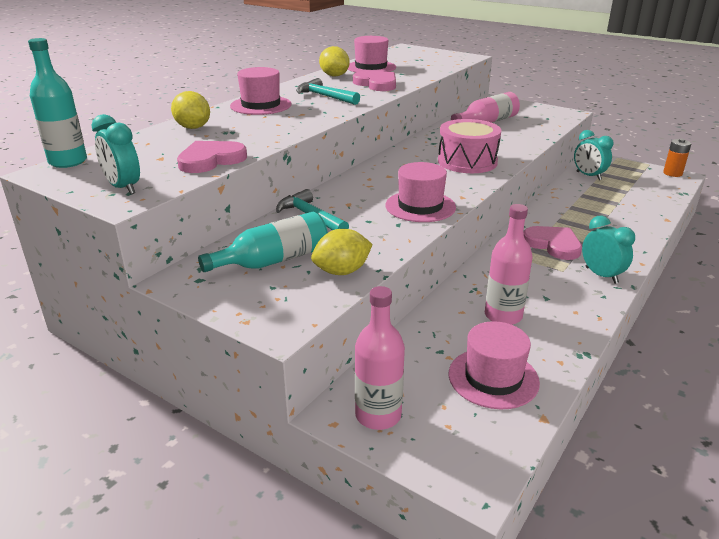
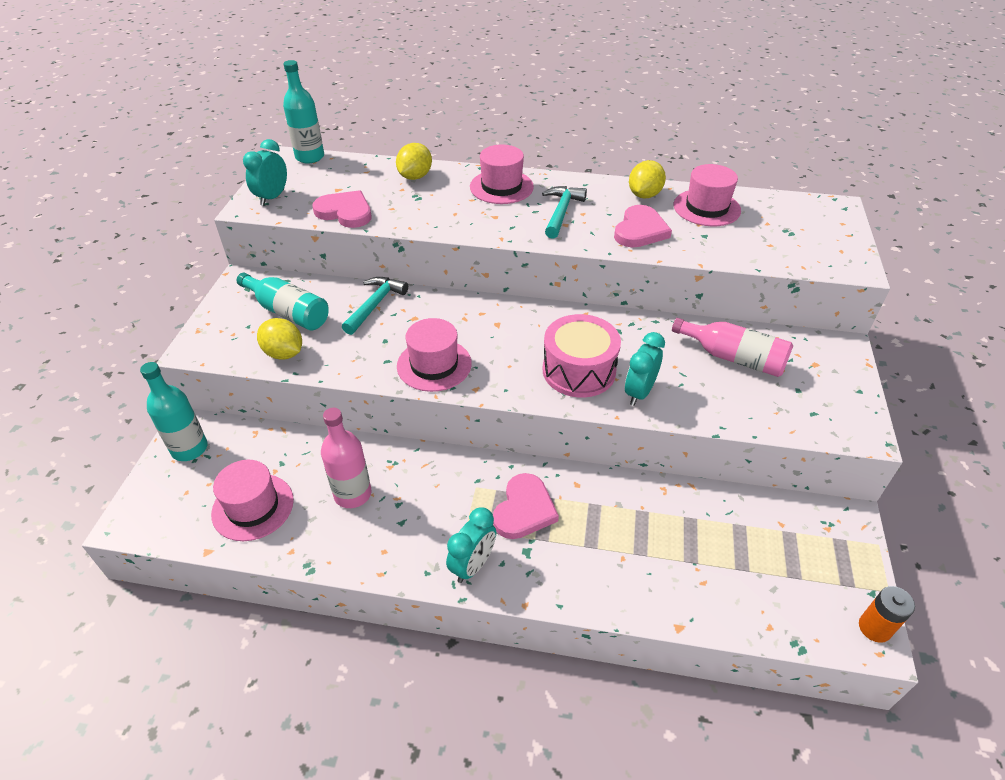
camera: 65 degrees right, 15 degrees up
pink bottle [355,286,405,430] -> turquoise bottle [140,362,208,461]
turquoise clock [574,130,614,180] -> turquoise clock moved to [625,332,665,406]

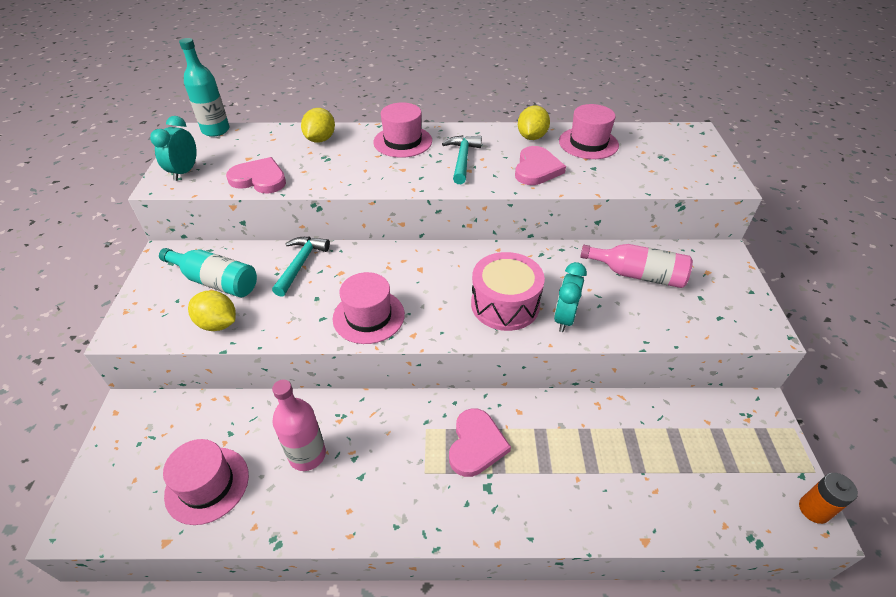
camera: 10 degrees left, 0 degrees up
turquoise bottle [140,362,208,461] -> none
turquoise clock [446,507,496,583] -> none

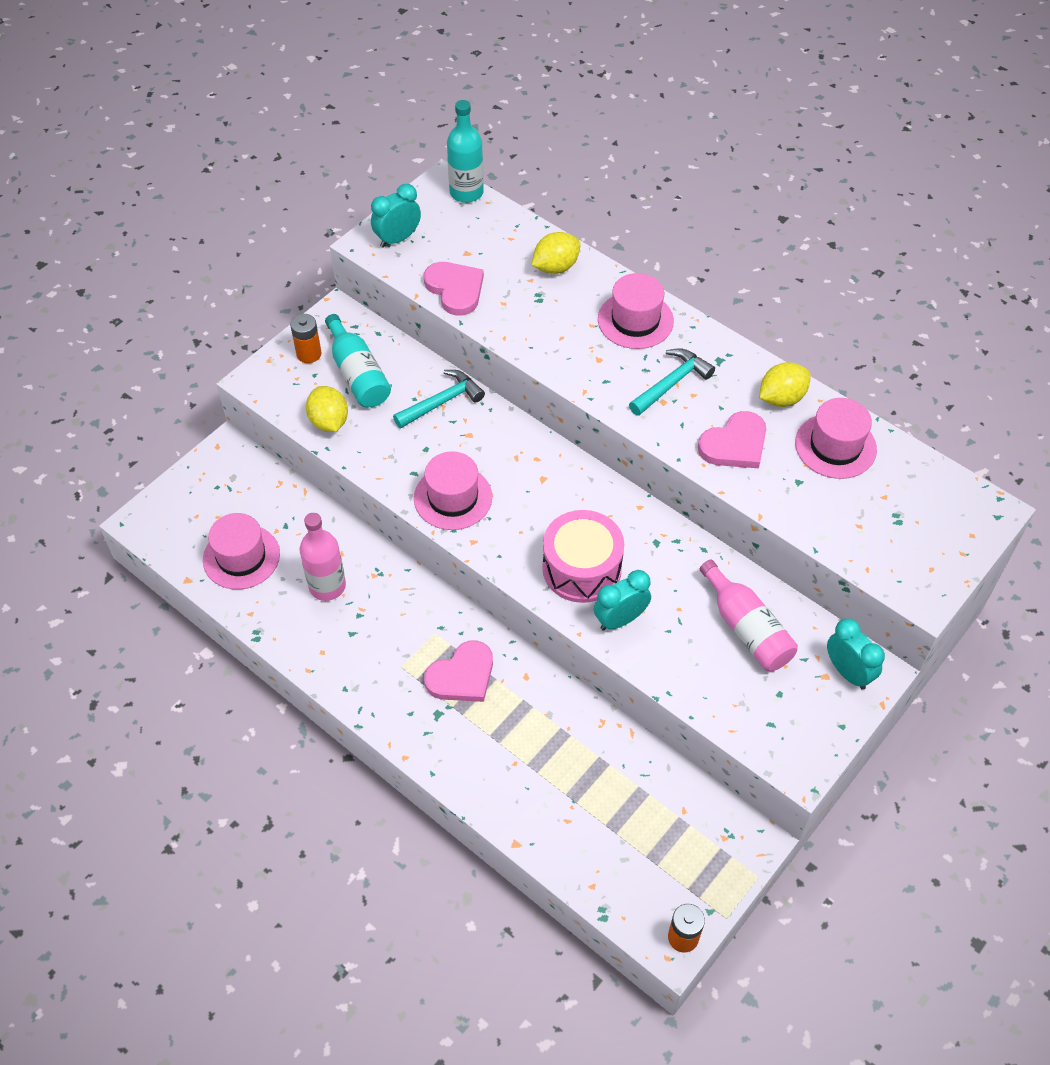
camera: 40 degrees right, 10 degrees up
none -> orange battery [290,314,322,363]
none -> turquoise clock [827,618,885,690]

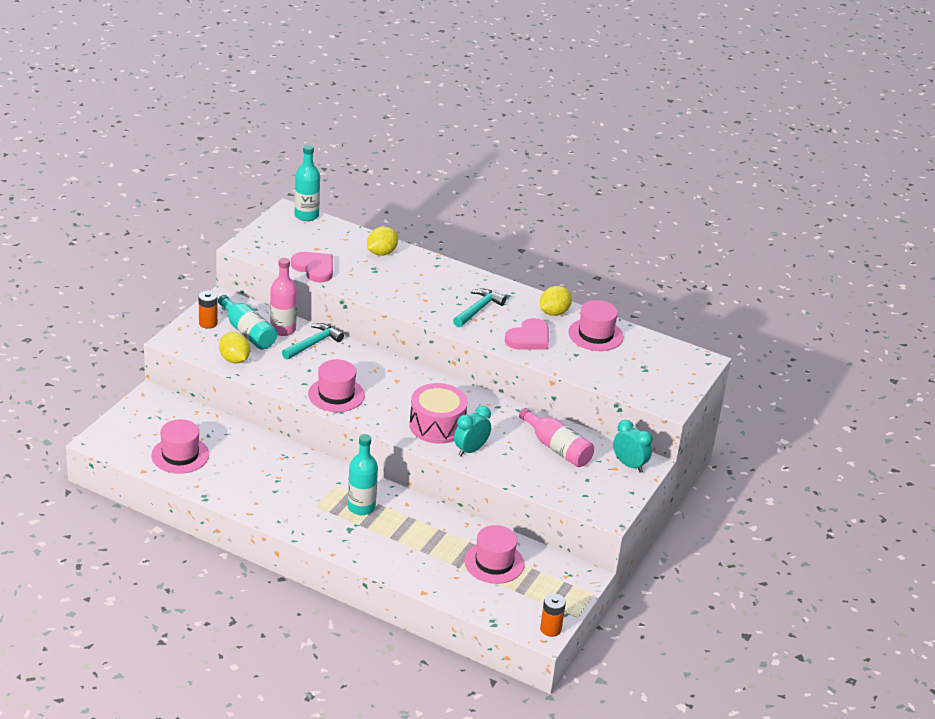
camera: 15 degrees left, 20 degrees down
pink bottle [300,513,346,601] -> pink bottle moved to [270,258,297,336]
turquoise clock [371,184,421,248] -> none
pink heart [424,640,493,702] -> turquoise bottle [347,434,378,515]
pink hat [598,273,674,349] -> pink hat moved to [464,525,524,584]

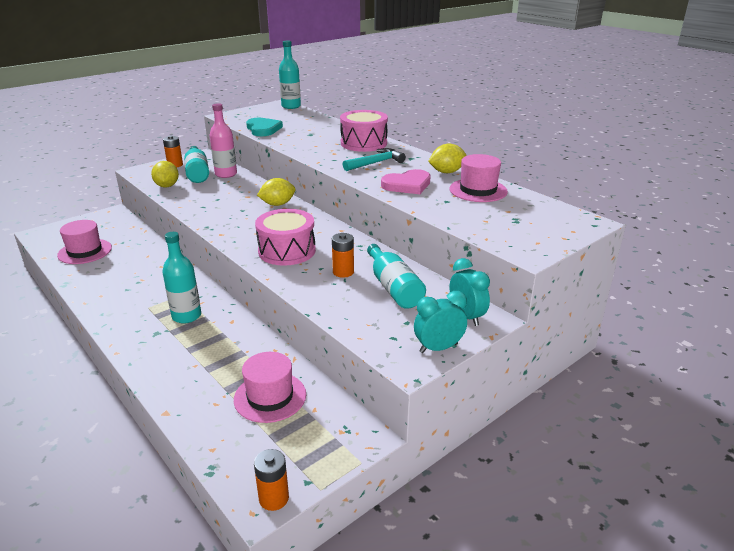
camera: 25 degrees right, 5 degrees down
turquoise hammer [282,323,344,360] -> none
pink heart [291,252,333,283] -> turquoise heart [246,118,283,136]
pink hat [308,359,365,412] -> none
yellow lemon [367,227,398,256] -> yellow lemon moved to [257,178,295,206]
turquoise clock [454,406,491,456] -> turquoise clock moved to [414,291,467,353]
pink bottle [519,408,594,467] -> turquoise bottle [367,244,426,309]
none -> orange battery [332,233,354,278]
none -> pink drum [340,110,388,152]

